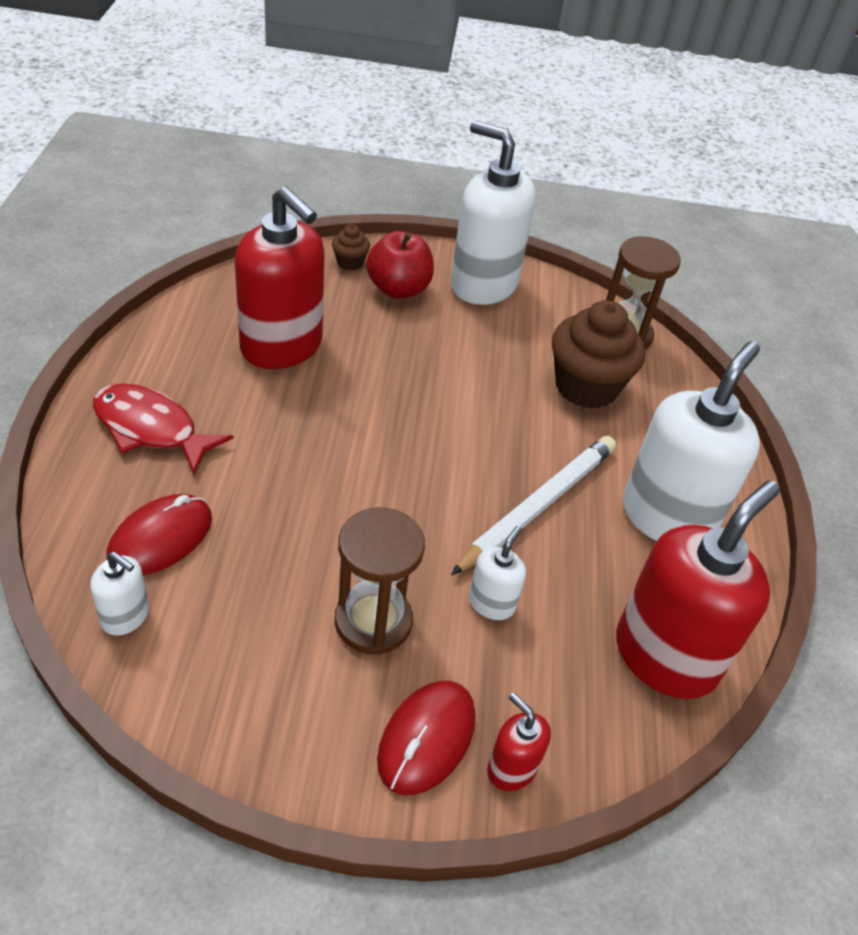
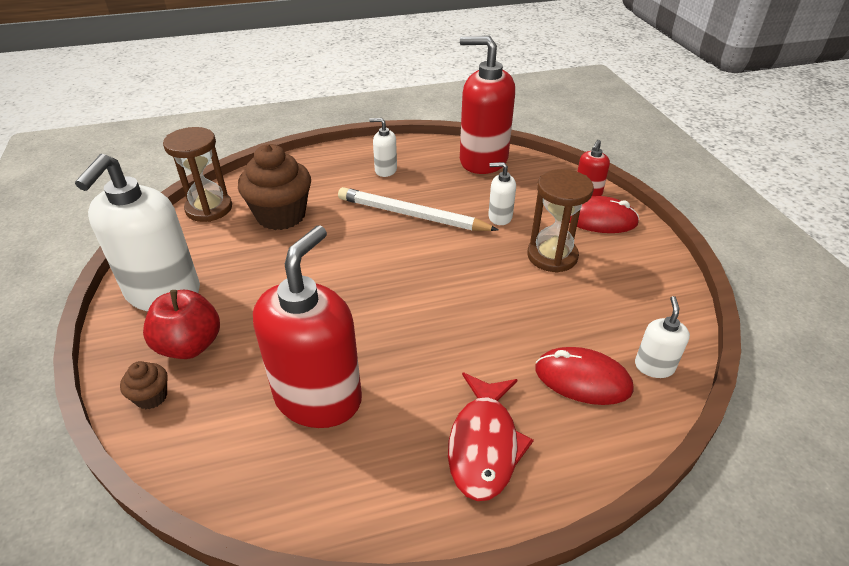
camera: 105 degrees left, 5 degrees down
white soap dispenser [623,341,760,541] -> white soap dispenser [369,118,397,177], size x0.45

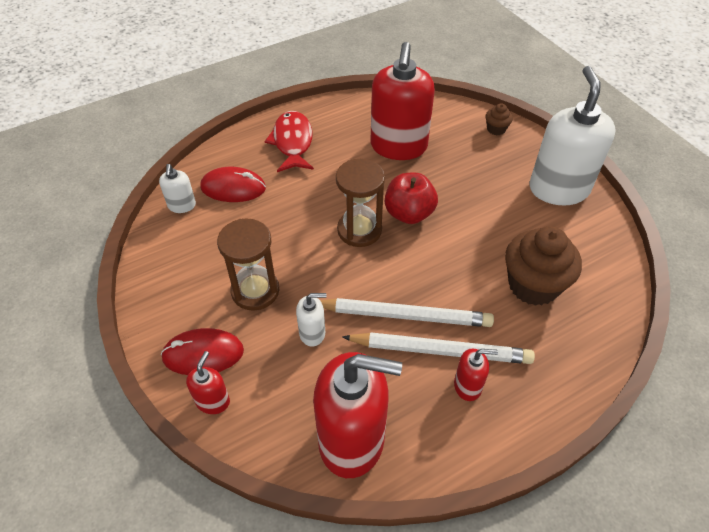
camera: 165 degrees right, 10 degrees up
red apple [143,290,220,359] -> red apple moved to [385,173,438,224]
brown hourglass [163,127,232,222] -> brown hourglass moved to [336,159,385,247]
white soap dispenser [369,118,397,177] -> red soap dispenser [454,348,498,401]
none -> white pencil [342,332,535,364]

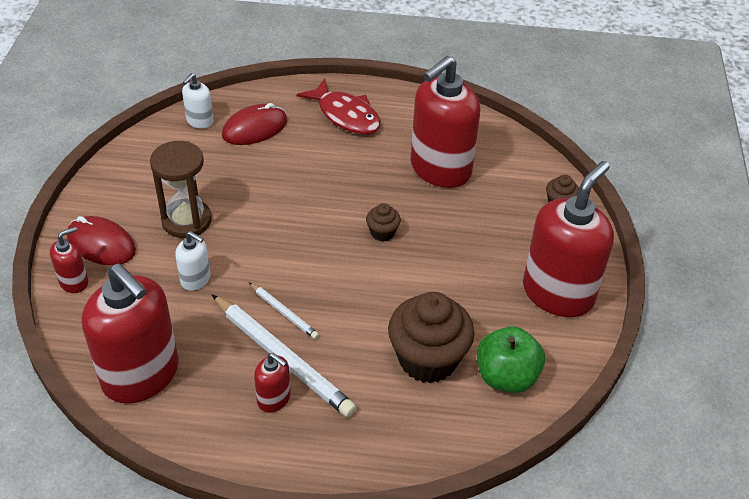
camera: 35 degrees right, 5 degrees down
red mouse [200,167,266,202] -> red mouse turned 75 degrees counterclockwise [222,103,287,145]
red fish [265,111,314,172] -> red fish turned 105 degrees clockwise [296,79,381,134]
white pencil [320,298,494,327] -> white pencil [249,282,319,339], size x0.50
brown hourglass [336,159,385,247] -> none
red apple [385,173,438,224] -> brown cupcake [366,203,401,242]
white soap dispenser [530,66,616,205] -> red soap dispenser [523,161,614,317]
none -> green apple [477,326,545,393]

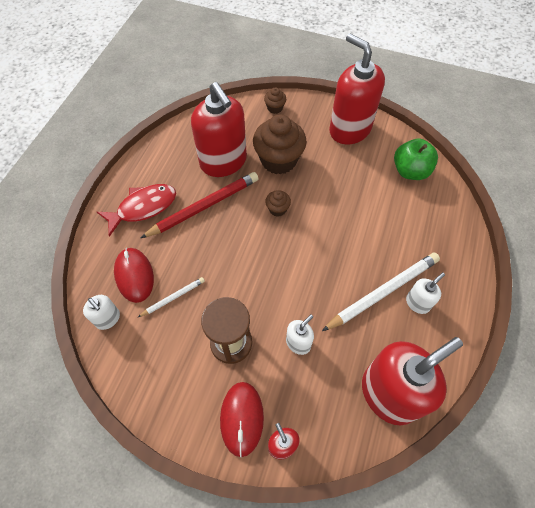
camera: 75 degrees left, 15 degrees up
red mouse [67,216,136,266] -> red mouse turned 45 degrees counterclockwise [220,382,264,457]
white pencil [249,282,319,339] -> white pencil moved to [138,277,205,317]
red soap dispenser [254,353,290,413] -> white soap dispenser [406,273,445,314]
brown cupcake [388,292,475,383] -> brown cupcake moved to [253,115,307,175]
none -> red pencil [140,172,259,238]

